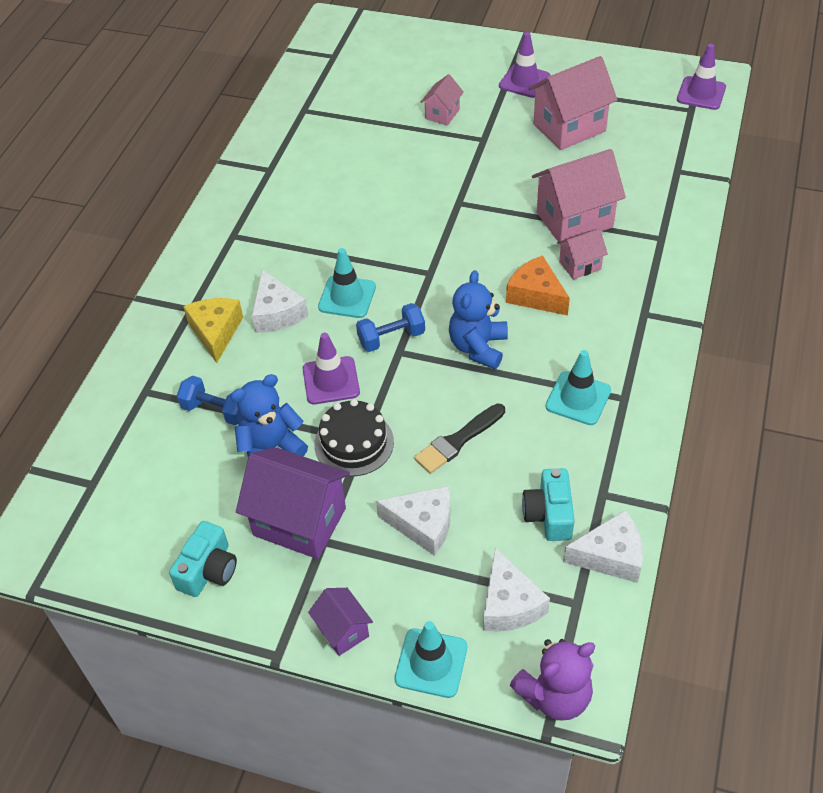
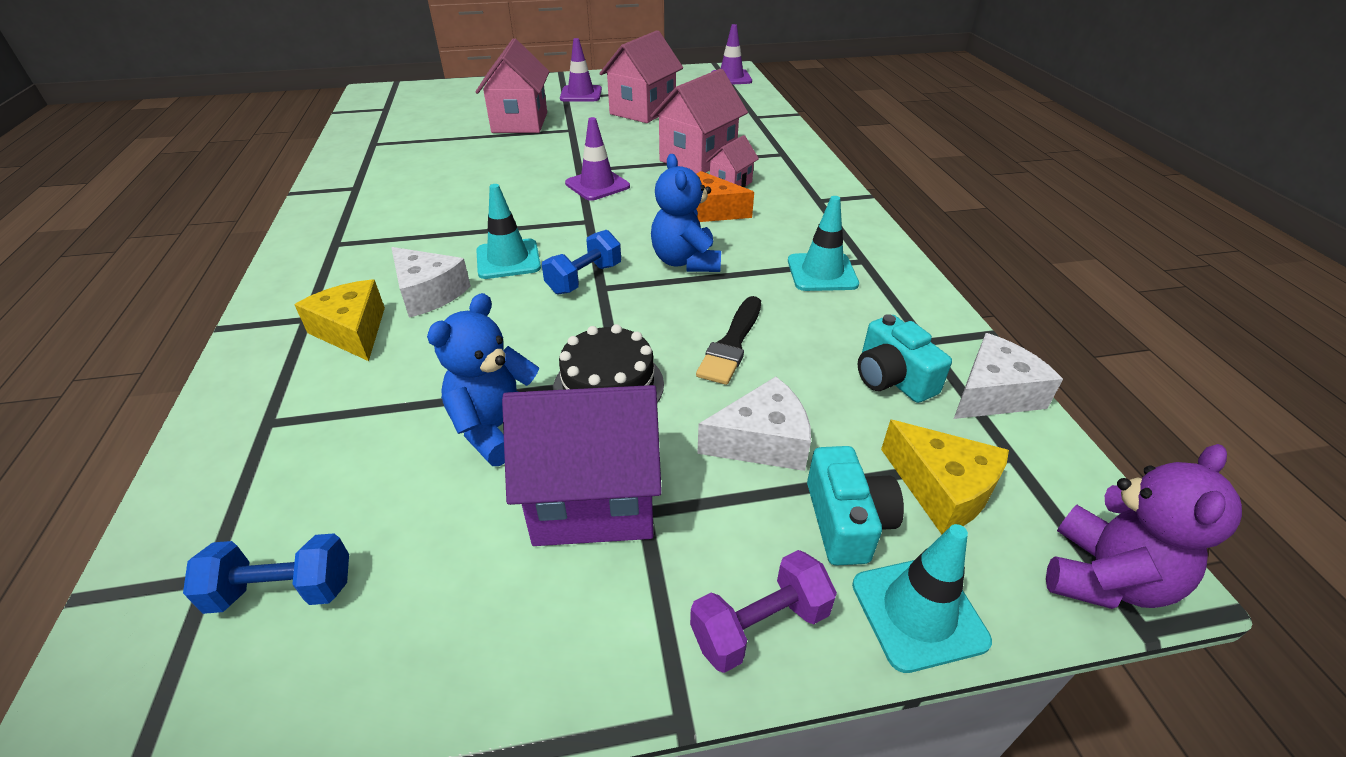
camera: 30 degrees left, 10 degrees down
turquoise camera [169,521,237,597] -> turquoise camera moved to [807,446,904,566]
blue dumbbell [177,376,241,425] -> blue dumbbell moved to [183,533,349,614]
purple traffic cone [303,333,360,404] -> purple traffic cone moved to [565,117,630,201]
purple house [308,588,373,656] -> purple dumbbell [690,550,837,673]
pink house [421,74,464,126] -> pink house [476,38,549,133], size x1.90
white cheese [483,548,550,631] -> yellow cheese [881,419,1009,534]

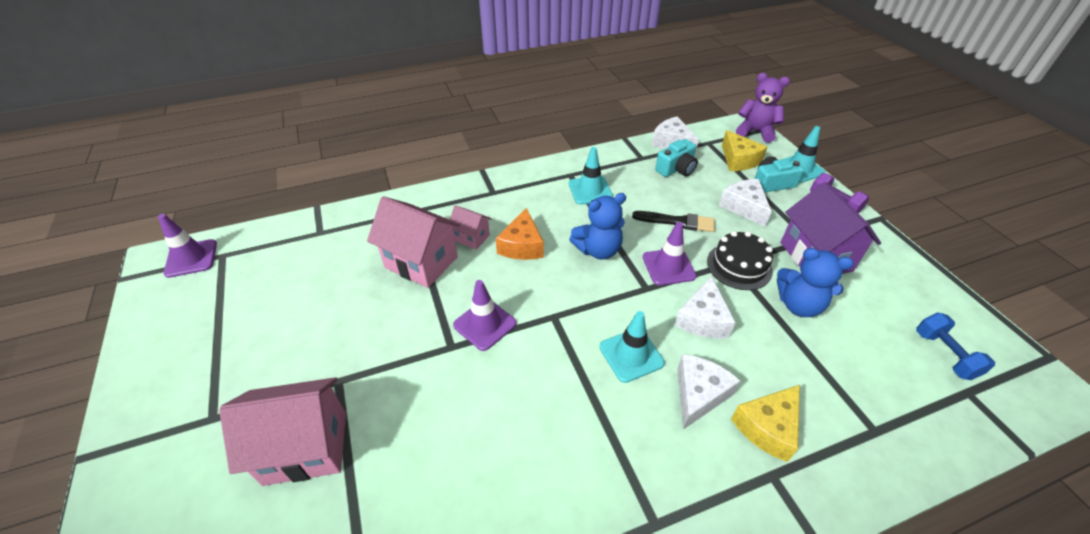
camera: 100 degrees left, 5 degrees up
blue dumbbell [542,230,621,295] -> none
purple traffic cone [560,38,602,101] -> purple traffic cone moved to [643,222,696,285]
pink house [599,30,683,123] -> none
yellow cheese [881,419,1009,534] -> yellow cheese turned 120 degrees clockwise [722,130,767,171]
none -> white cheese [675,276,736,339]

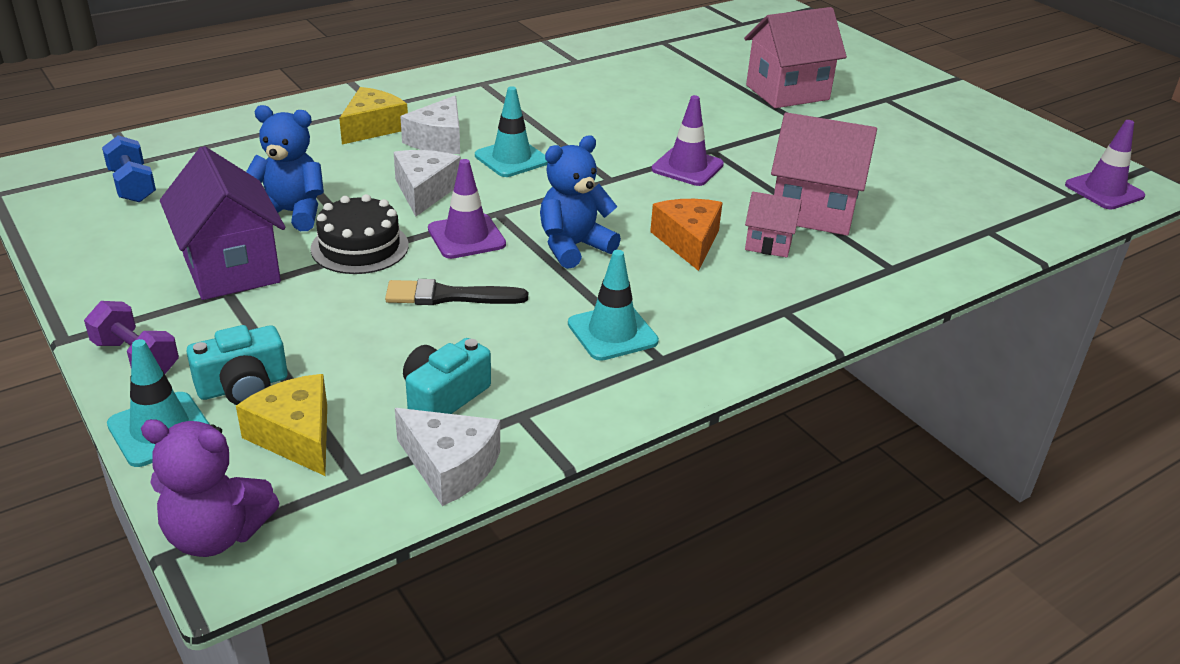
camera: 165 degrees right, 10 degrees down
white cheese [719,179,772,227] -> none

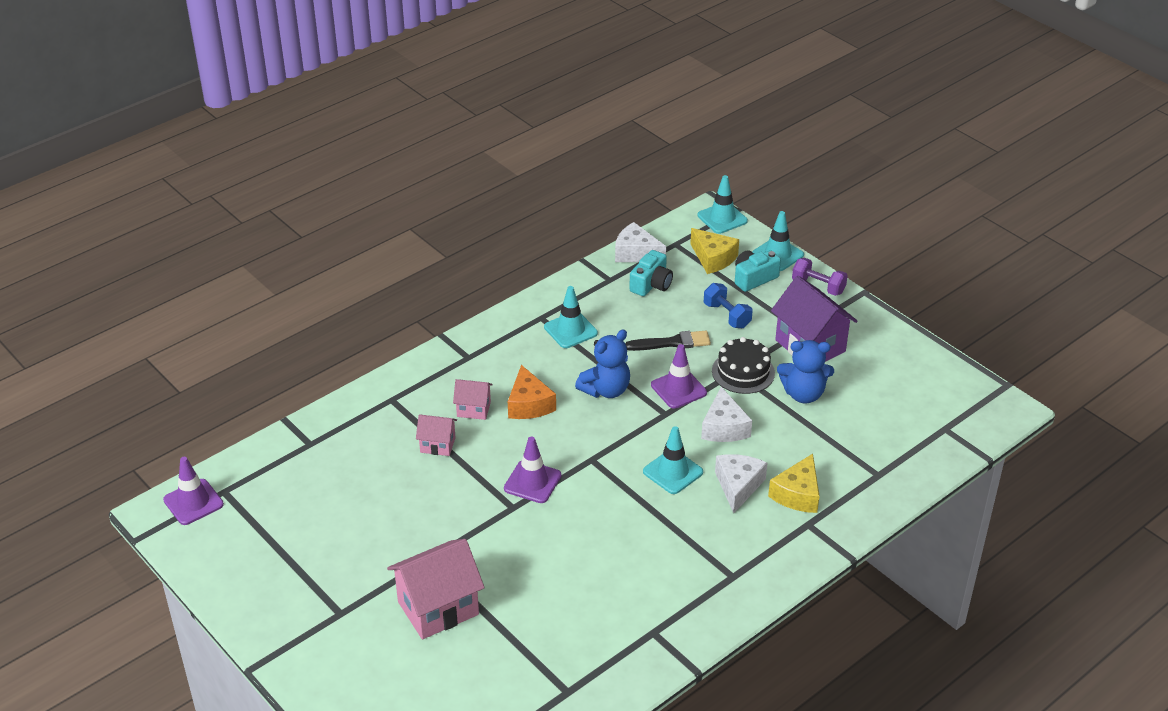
camera: 175 degrees right, 5 degrees up
blue dumbbell [102,135,156,203] -> blue dumbbell moved to [704,283,753,328]
purple teddy bear [141,419,279,557] -> turquoise traffic cone [697,175,748,234]
pink house [771,112,877,236] -> pink house [416,414,457,456], size x0.53

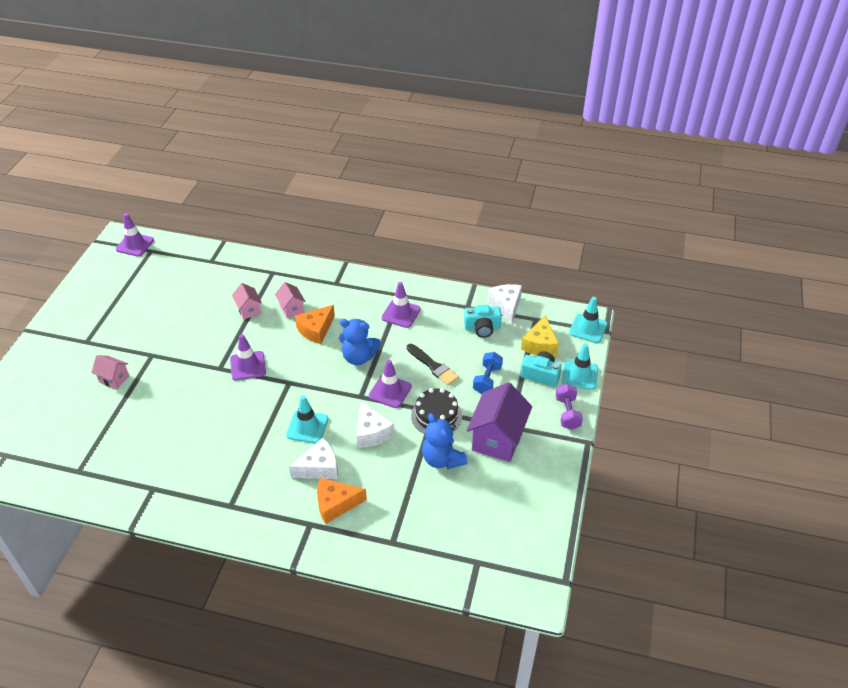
camera: 55 degrees right, 5 degrees up
pink house [387,539,485,639] -> pink house [91,355,129,389], size x0.53
turquoise traffic cone [544,286,598,348] -> purple traffic cone [381,282,421,328]
white cheese [701,387,752,442] -> white cheese turned 75 degrees counterclockwise [356,401,395,448]
yellow cheese [768,454,820,513] -> orange cheese [317,478,367,524]

